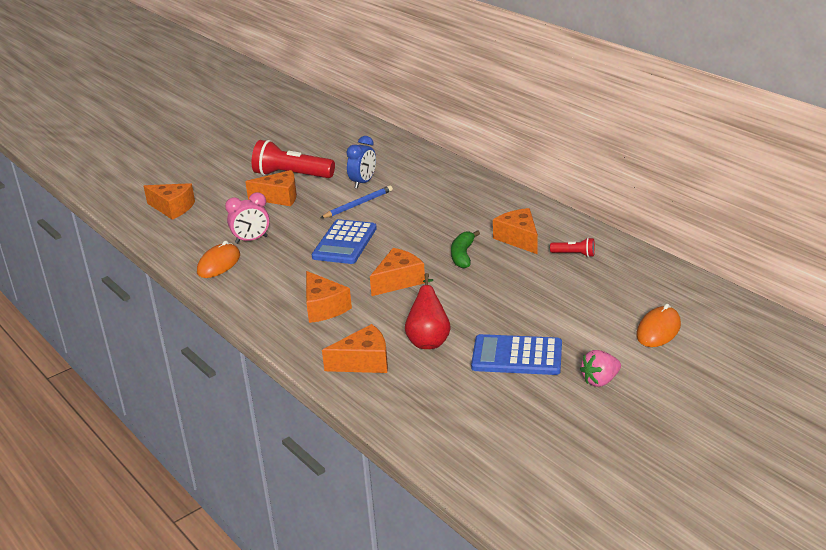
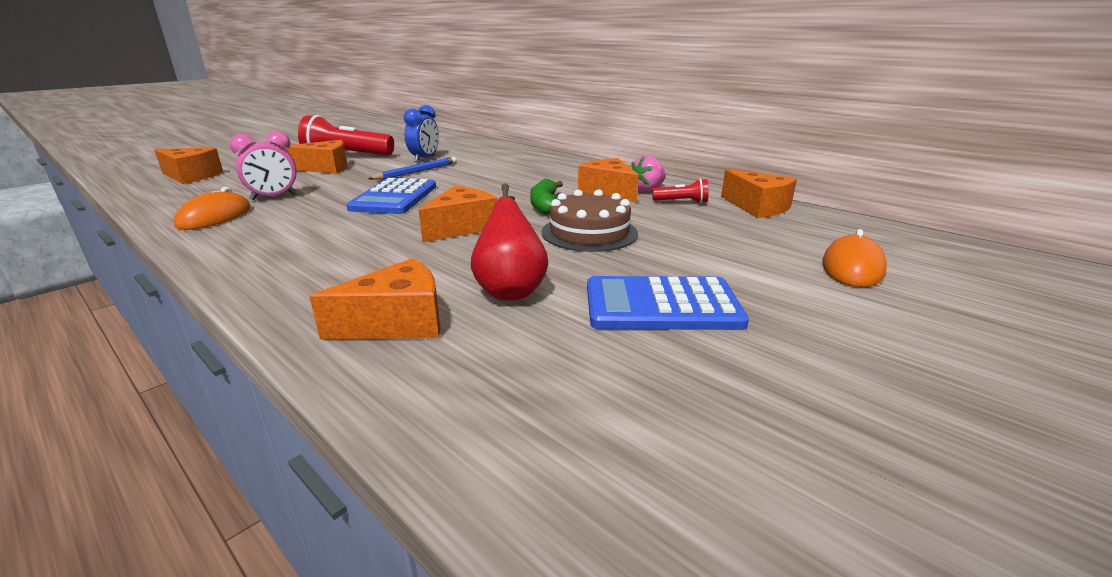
camera: 10 degrees left, 5 degrees down
orange cheese [306,271,352,323] -> orange cheese moved to [721,169,797,218]
pink strawberry [580,350,621,387] -> pink strawberry moved to [631,155,666,192]
none -> brown cake [542,190,638,252]

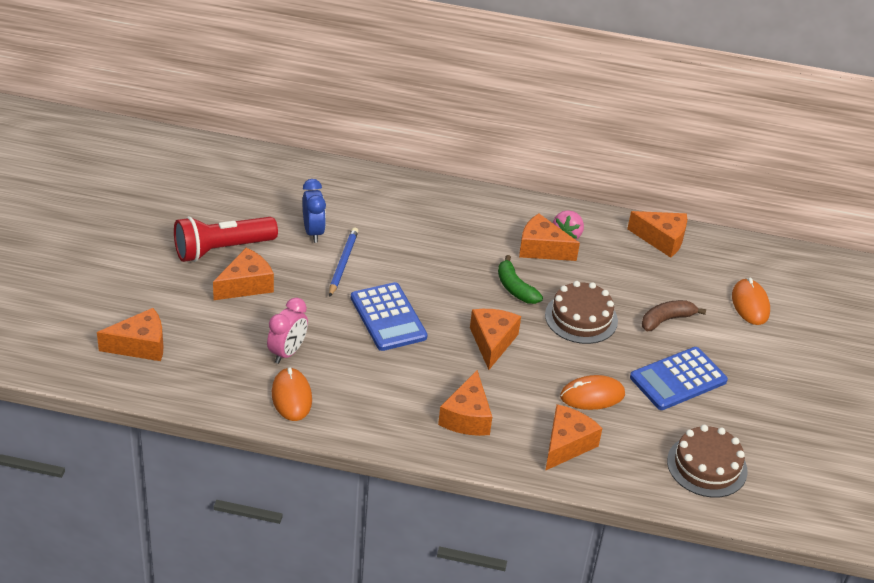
camera: 35 degrees left, 15 degrees up
red pear [471,183,548,300] -> orange mouse [560,375,625,410]
red flashlight [652,179,709,203] -> none
none -> orange cheese [438,370,492,436]
none -> brown banana [642,300,706,331]
none -> brown cake [667,425,748,498]

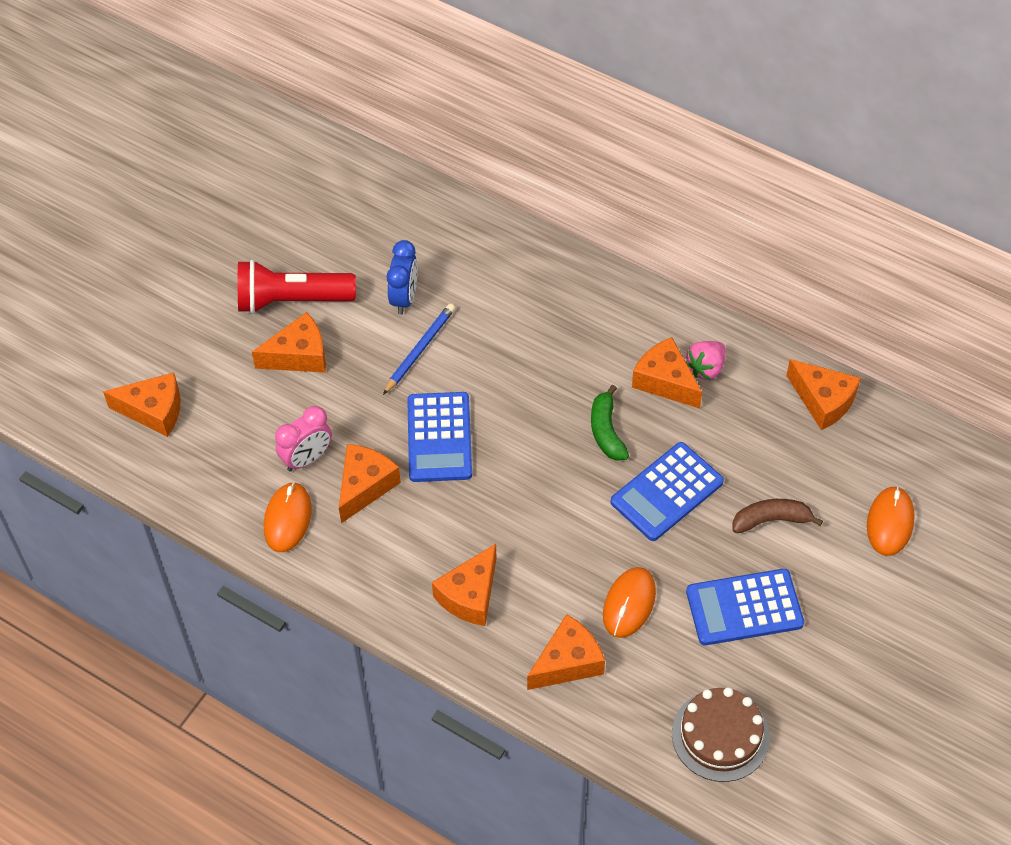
camera: 25 degrees right, 15 degrees up
orange cheese [470,309,521,370] -> orange cheese moved to [339,444,401,523]
brown cake [545,281,618,344] -> blue calculator [611,442,724,541]
orange mouse [560,375,625,410] -> orange mouse turned 75 degrees counterclockwise [603,567,656,638]

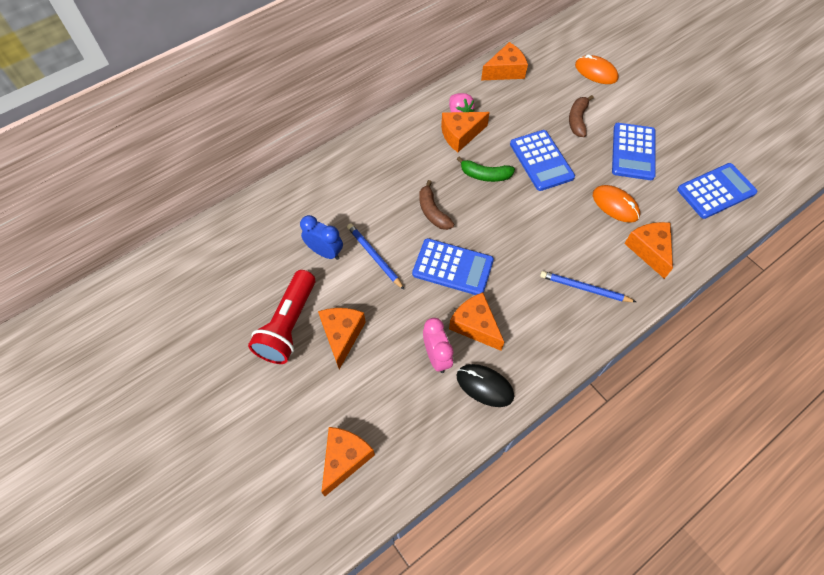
camera: 70 degrees left, 5 degrees up
orange mouse [264,482,312,552] -> black mouse [456,364,514,407]
orange cheese [432,544,497,626] -> blue pencil [540,271,636,302]
brown cake [672,687,770,782] -> blue calculator [677,163,758,219]
none -> brown banana [419,180,454,230]

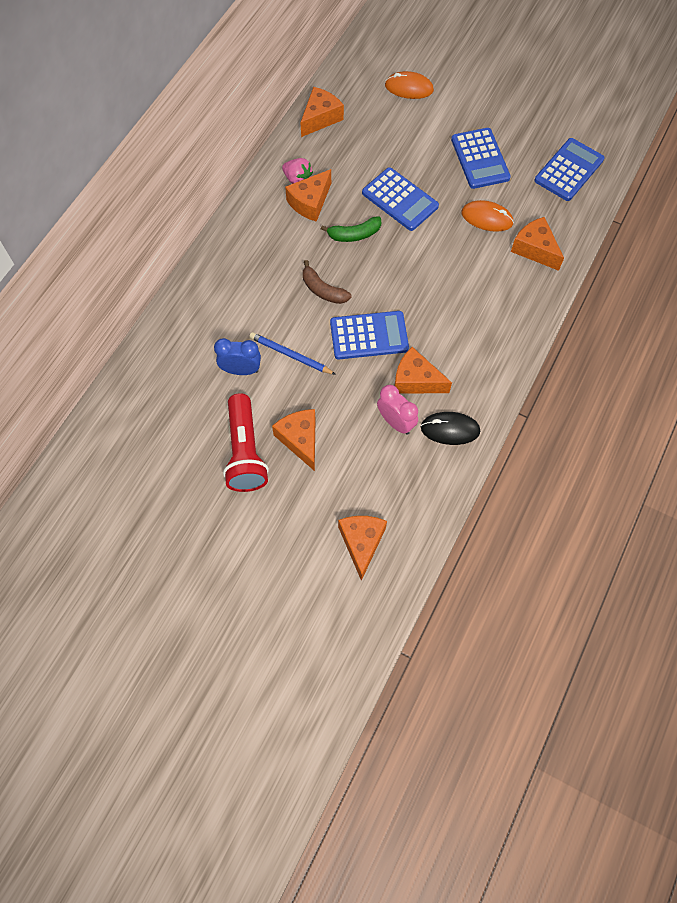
camera: 25 degrees left, 5 degrees up
blue pencil [540,271,636,302] -> none
brown banana [569,95,594,137] -> none

